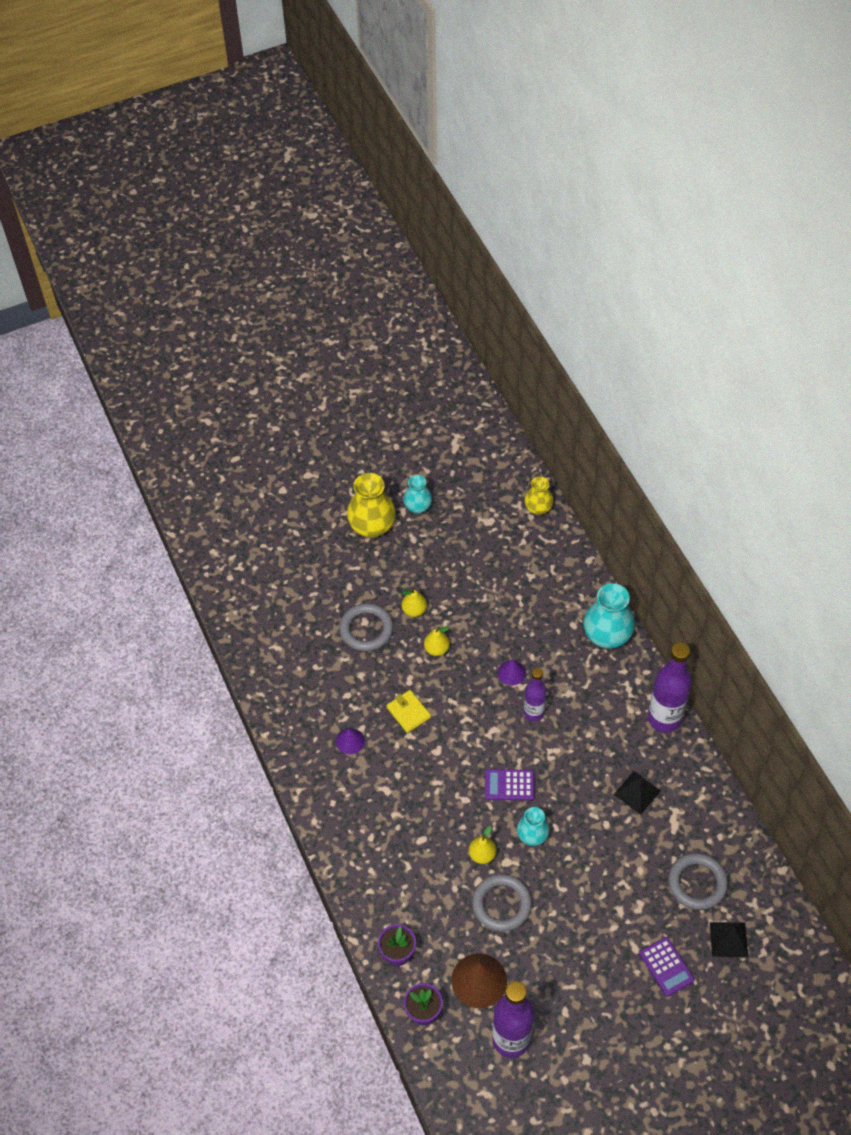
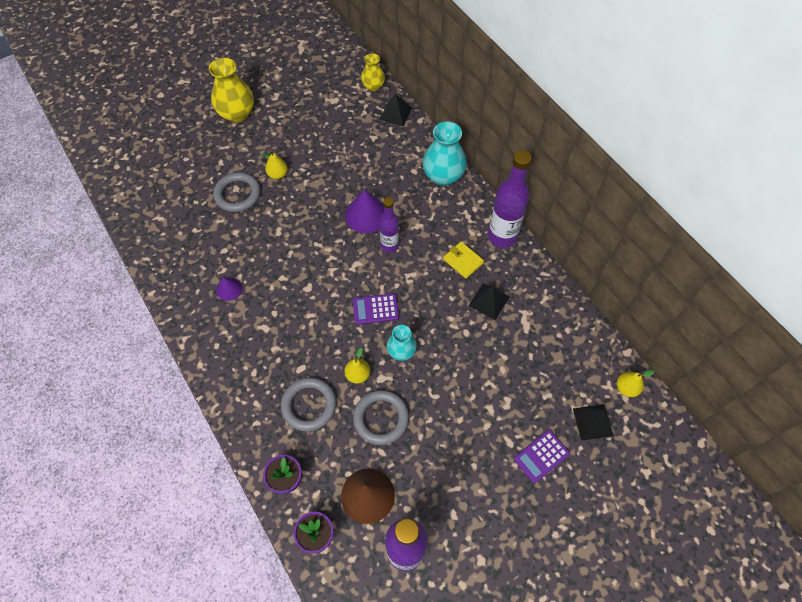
camera: 10 degrees left, 5 degrees up
yellow wallet [387,690,431,733] -> yellow wallet moved to [443,242,484,279]
turquoise vase [403,475,432,513] -> none
yellow pear [424,627,450,656] -> yellow pear moved to [617,370,655,397]
purple cone [498,660,526,685] -> purple cone [345,189,384,233], size x1.77
purple calculator [639,937,695,997] -> purple calculator turned 90 degrees clockwise [514,430,570,483]
grey ring [668,853,728,910] -> grey ring moved to [281,377,336,431]
none -> black pyramid [379,94,412,126]

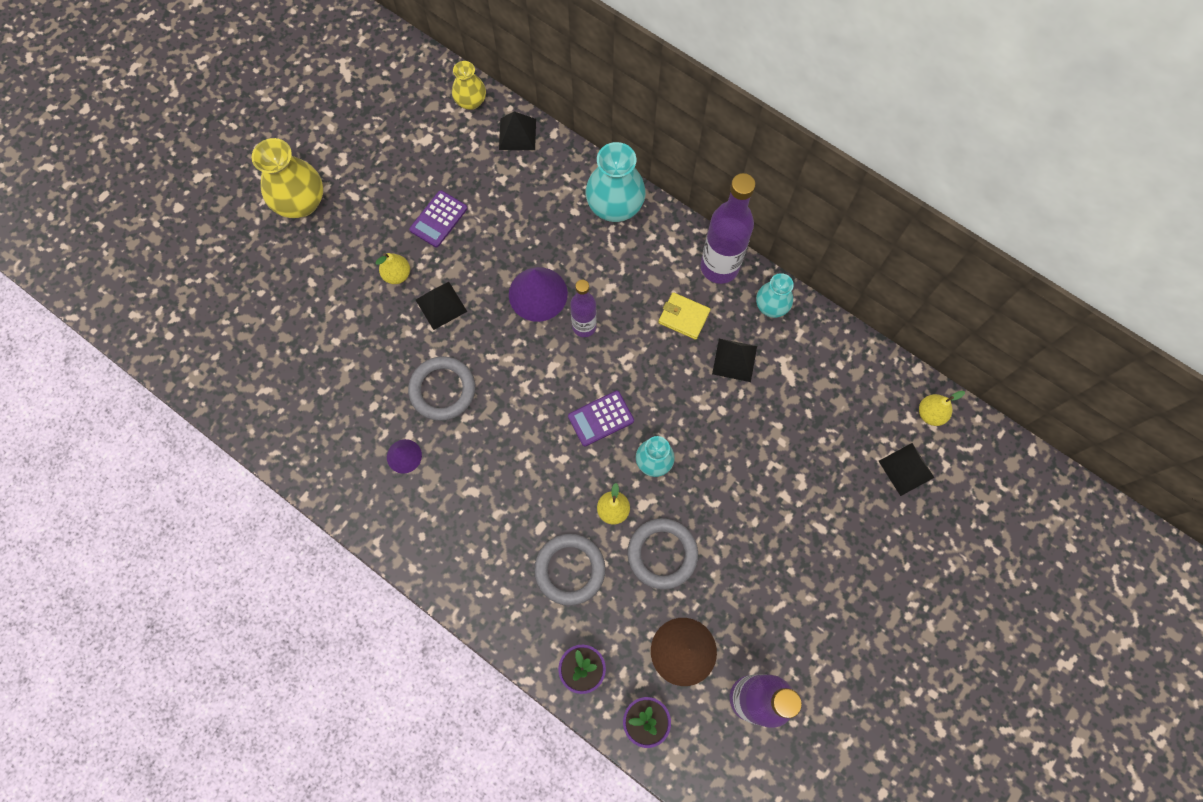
camera: 20 degrees left, 10 degrees up
grey ring [213,172,260,212] -> grey ring moved to [408,356,475,421]
purple calculator [514,430,570,483] -> purple calculator moved to [409,190,468,247]
none -> black pyramid [416,282,467,330]
none -> turquoise vase [756,273,794,318]

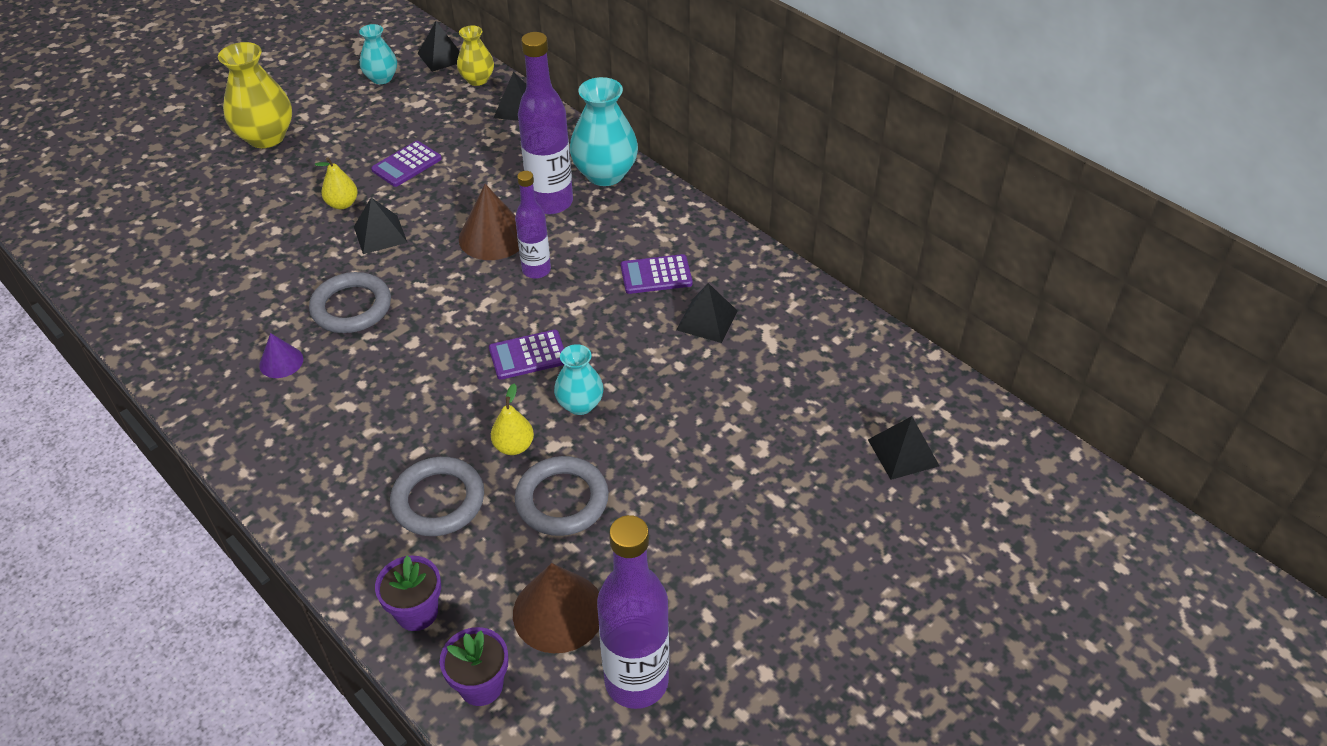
camera: 10 degrees right, 25 degrees down
purple cone [509,267,568,322] -> brown cone [459,184,519,260]
yellow wallet [658,292,711,340] -> purple calculator [621,254,693,294]
purple bottle [701,173,756,284] -> purple bottle moved to [518,32,573,214]
turquoise vase [756,273,794,318] -> turquoise vase moved to [359,24,397,84]
yellow pear [919,391,965,426] -> none
none -> black pyramid [417,21,460,72]

